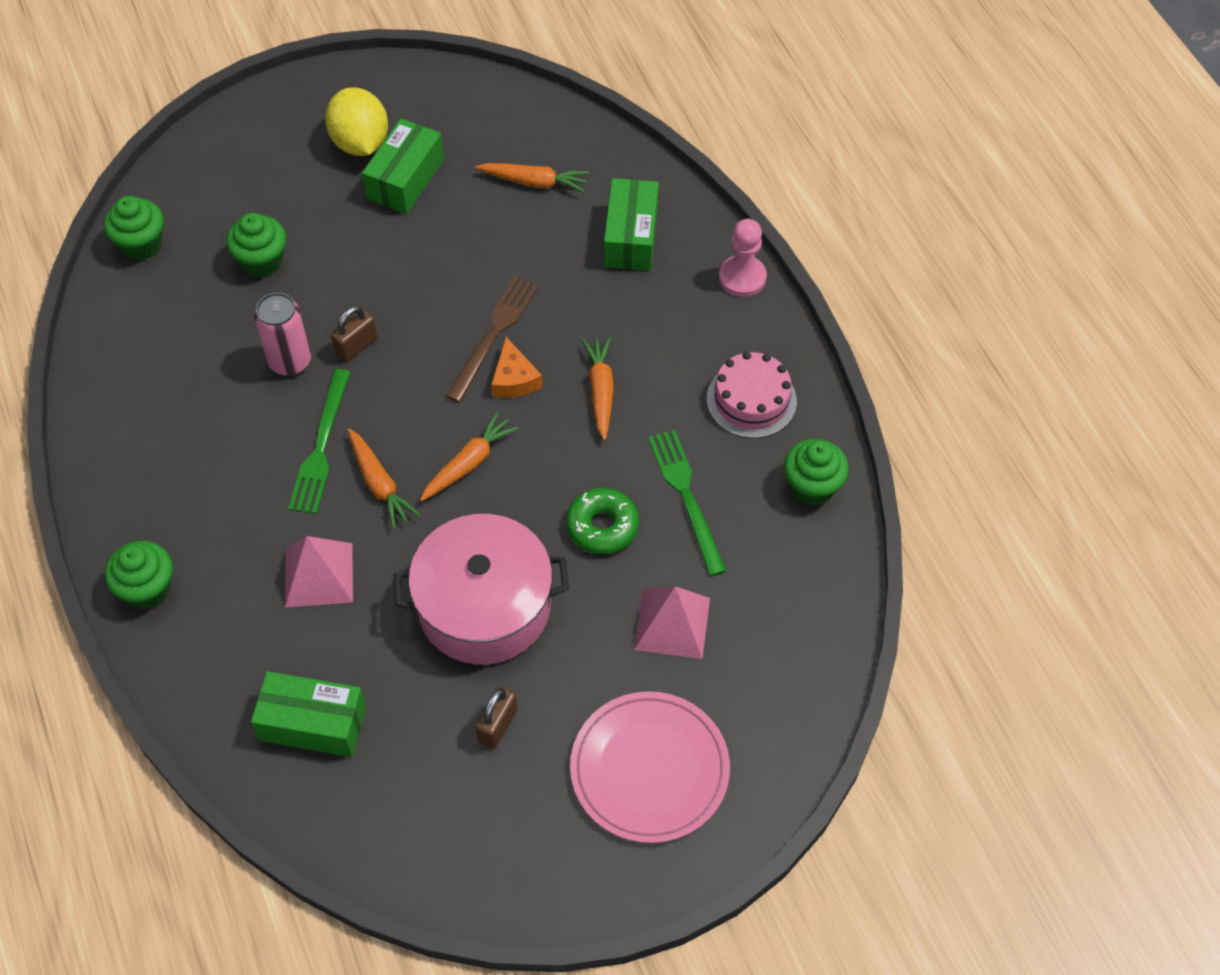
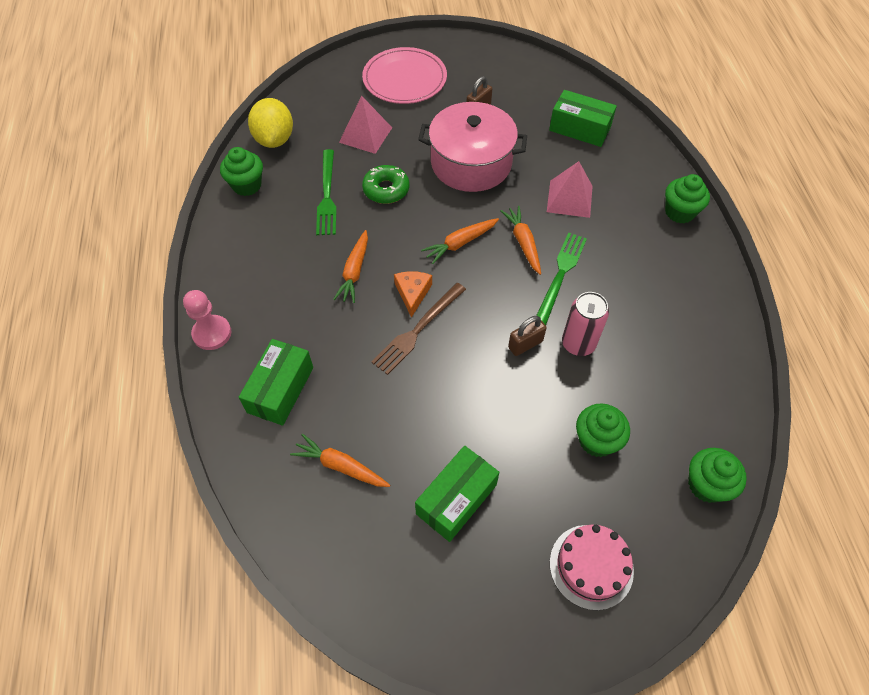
camera: 165 degrees left, 0 degrees up
yellow lemon [325,87,388,156] -> yellow lemon moved to [248,98,293,148]
pink cake [707,351,797,438] -> pink cake moved to [550,525,634,610]

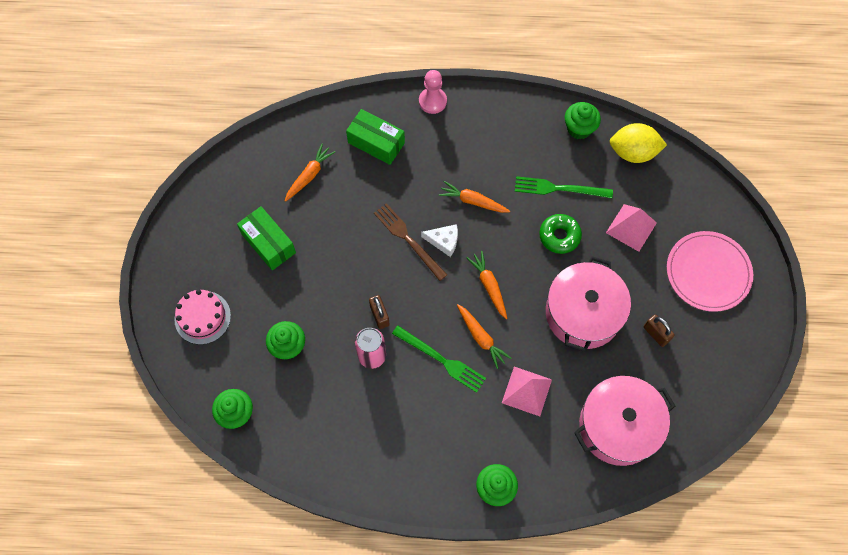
camera: 100 degrees right, 10 degrees up
orange cheese [394,271,432,318] -> white cheese [421,224,458,257]
orange carrot [500,206,541,275] -> orange carrot turned 60 degrees clockwise [457,304,512,369]
green box [549,90,617,147] -> pink pot [574,376,675,466]

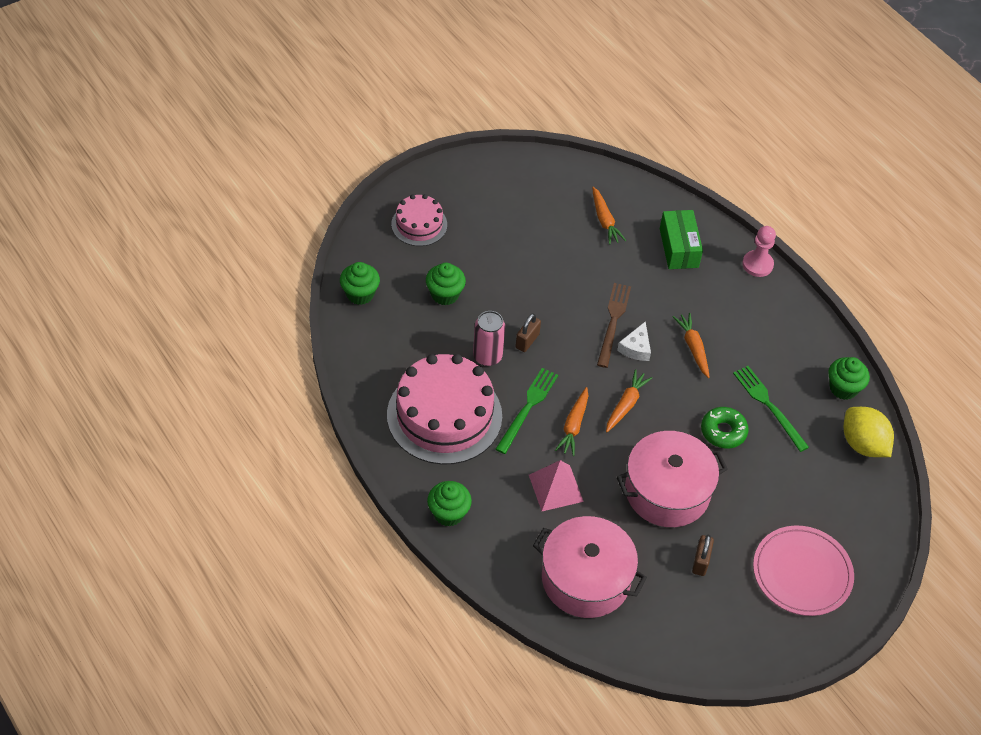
camera: 50 degrees right, 15 degrees down
green box [237,206,296,271] -> none
orange carrot [285,143,335,202] -> orange carrot turned 75 degrees clockwise [592,187,626,245]
green fork [392,326,486,393] -> green fork turned 150 degrees counterclockwise [496,368,558,454]
white cheese [421,224,458,257] -> white cheese turned 45 degrees clockwise [617,321,651,361]
pink pyramid [606,204,657,252] -> none
none -> pink cake [387,354,502,465]

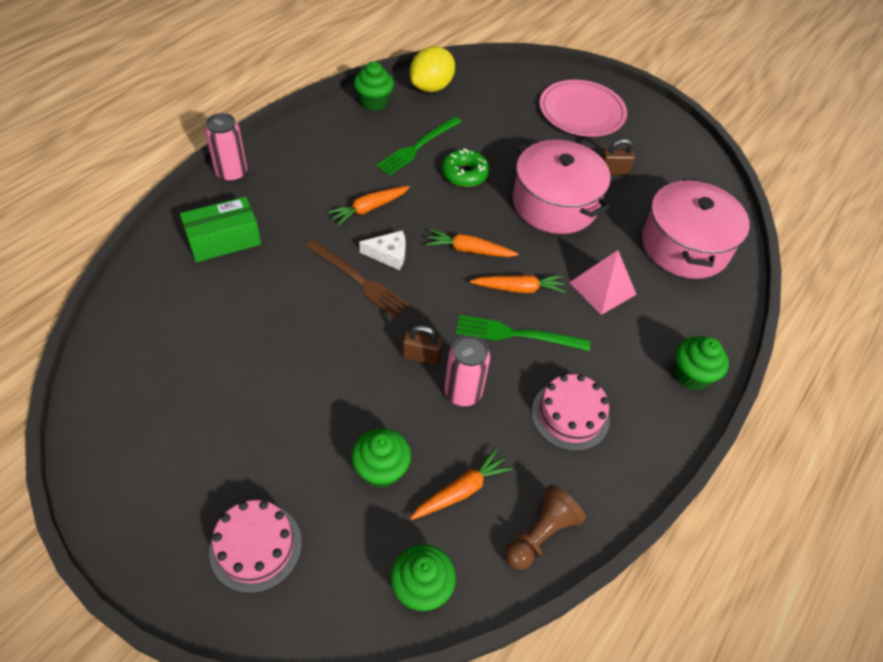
camera: 110 degrees left, 0 degrees up
pink cake [387,354,502,465] -> pink cake [532,374,610,451], size x0.53
orange carrot [592,187,626,245] -> orange carrot moved to [410,448,513,520]
brown fork [597,283,631,368] -> brown fork turned 135 degrees counterclockwise [306,240,410,319]
pink pawn [742,226,776,277] -> pink can [205,113,247,182]
none -> brown pawn [505,485,586,570]

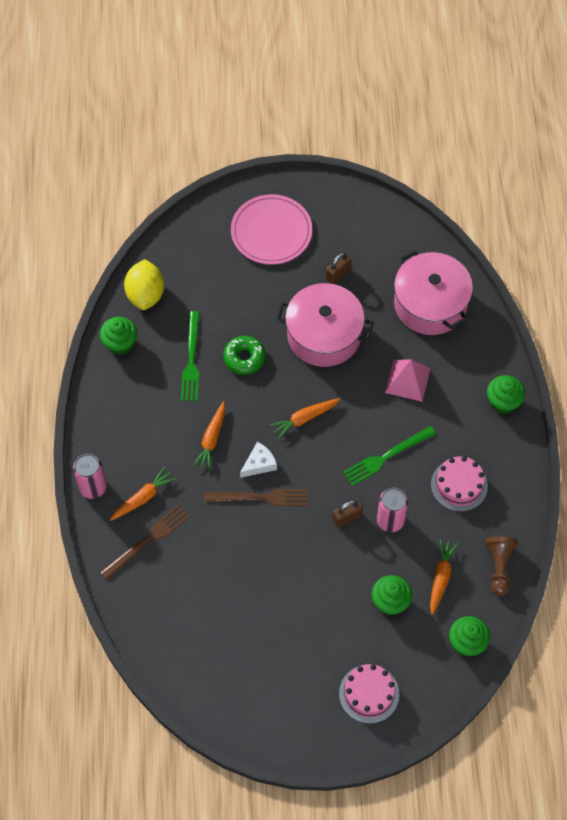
camera: 35 degrees left, 10 degrees up
green box [180,197,261,262] -> brown fork [100,504,190,580]
orange carrot [470,275,566,293] -> orange carrot moved to [110,467,176,521]

